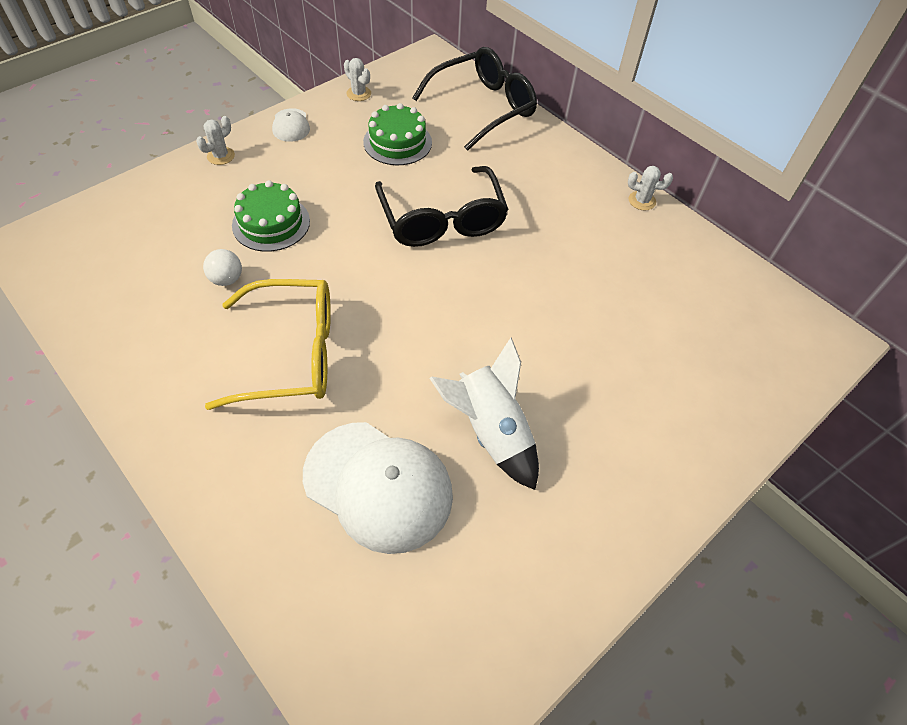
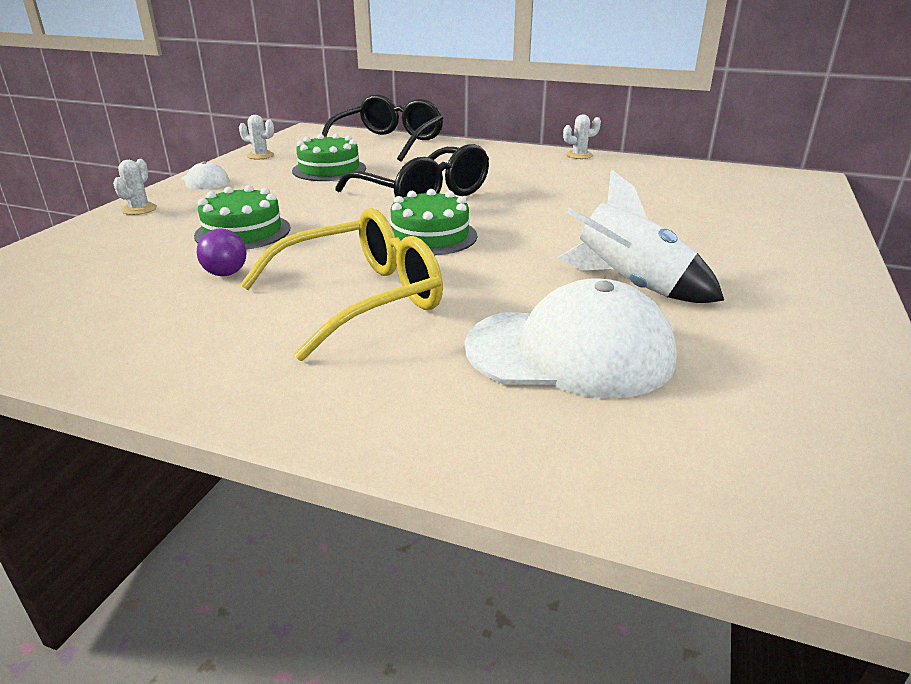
camera: 25 degrees left, 25 degrees down
white ball [203,249,242,286] -> purple ball [197,229,247,276]
none -> green cake [390,189,477,255]

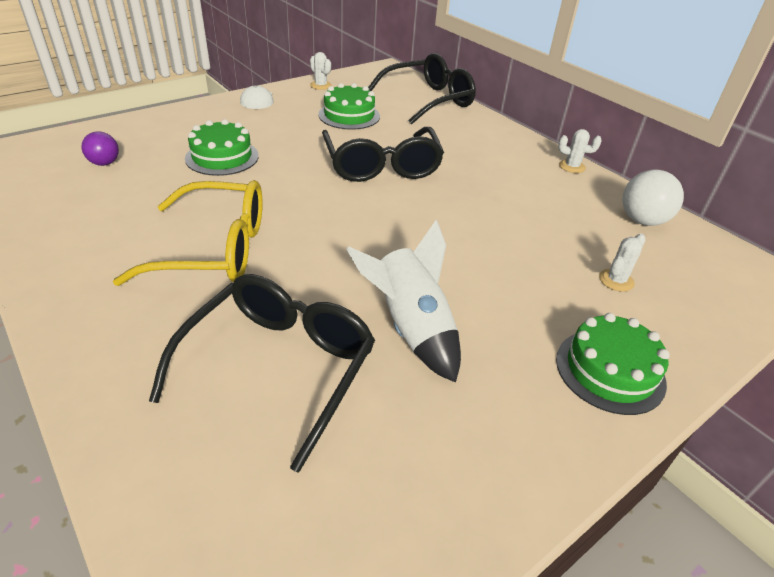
camera: 30 degrees right, 10 degrees up
white cactus [113,159,157,215] -> white cactus moved to [599,233,646,292]
purple ball [197,229,247,276] -> purple ball moved to [82,131,119,166]
green cake [390,189,477,255] -> green cake moved to [556,313,670,415]
white cap [465,278,677,398] -> black glasses [149,274,375,473]
none -> white ball [622,169,684,226]

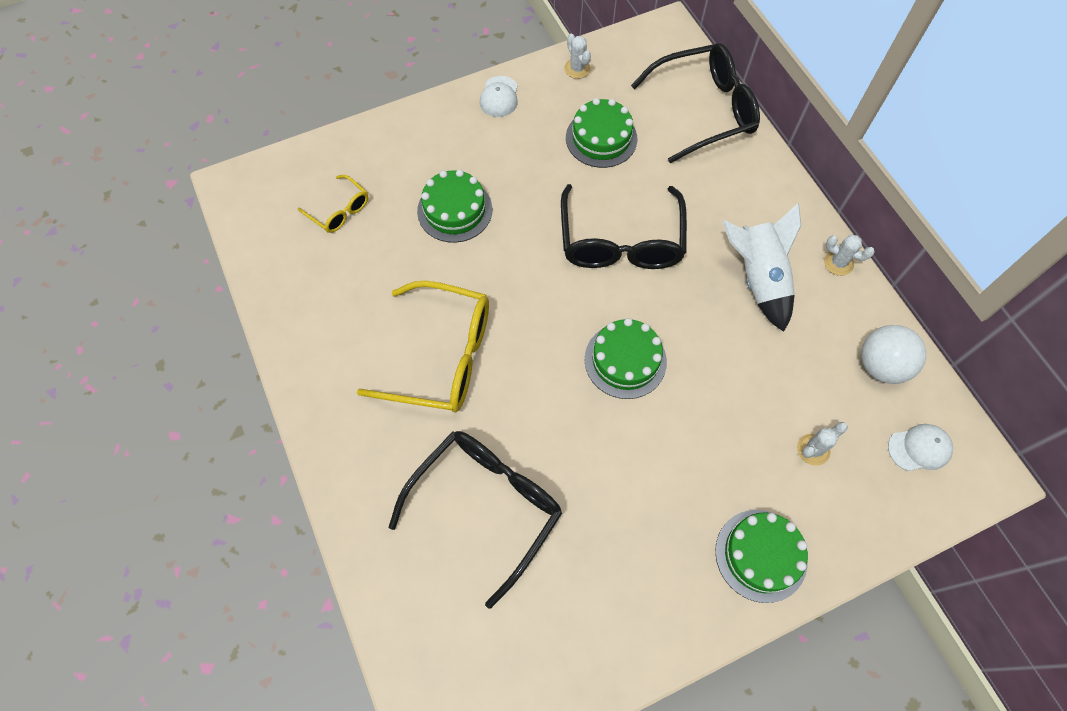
camera: 15 degrees right, 25 degrees up
purple ball [82,131,119,166] -> yellow glasses [298,175,368,233]
white rocket [346,220,461,383] -> white rocket moved to [722,203,801,332]
none -> green cake [585,318,667,399]
none -> white cap [888,424,953,471]

